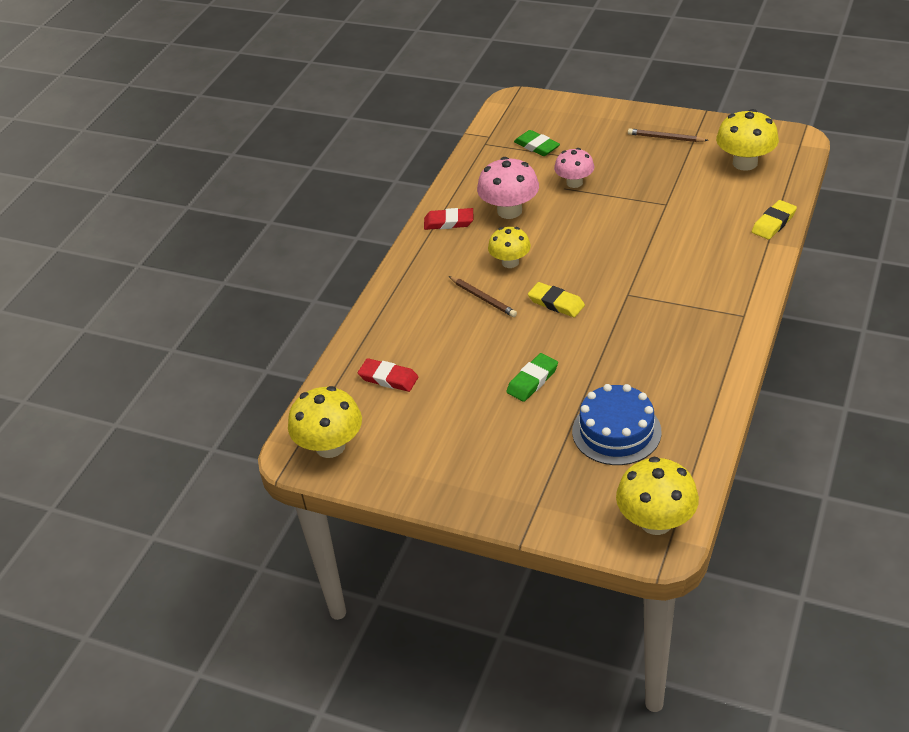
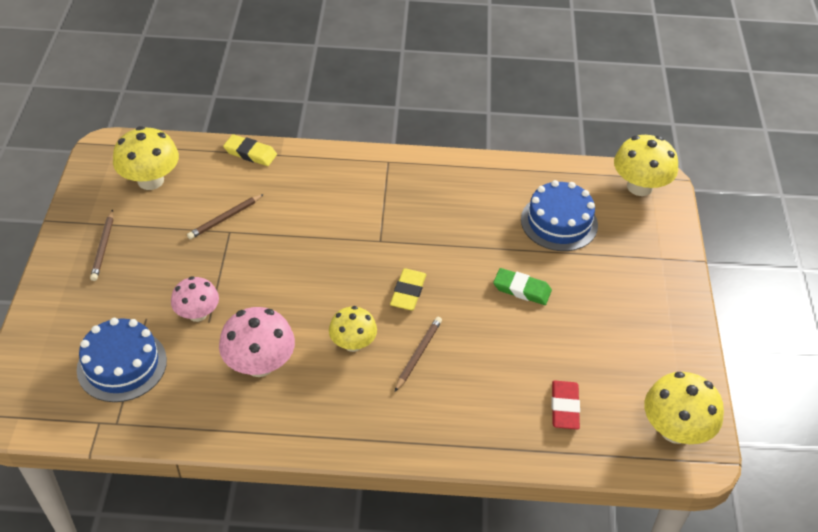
camera: 115 degrees left, 5 degrees up
red eraser [424,208,473,230] -> none
green eraser [514,130,560,156] -> blue cake [77,318,167,402]
none -> brown pencil [187,194,264,239]

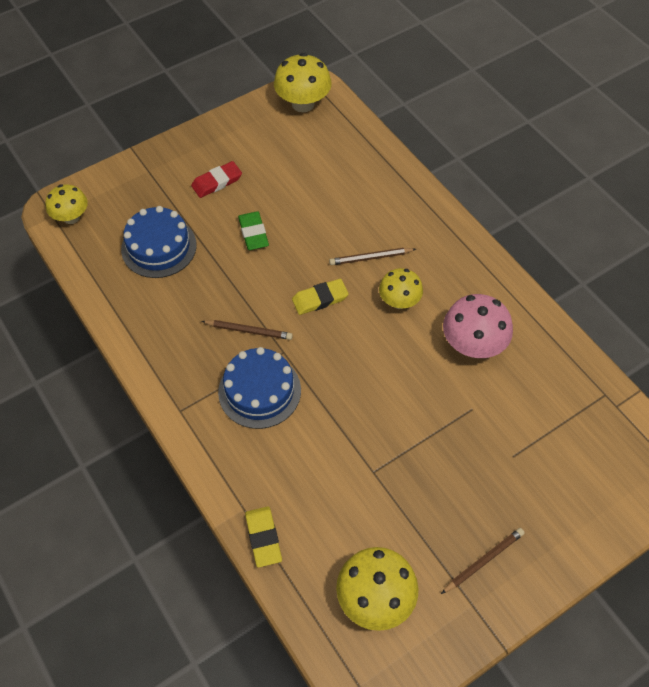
camera: 125 degrees left, 10 degrees up
blue cake [77,318,167,402] -> blue cake moved to [218,347,301,429]
pink mushroom [171,276,219,322] -> none
brown pencil [187,194,264,239] -> brown pencil moved to [201,320,293,340]
red eraser [552,380,580,429] -> red eraser moved to [191,161,242,198]
yellow mushroom [614,135,678,196] -> yellow mushroom [45,184,88,224], size x0.66

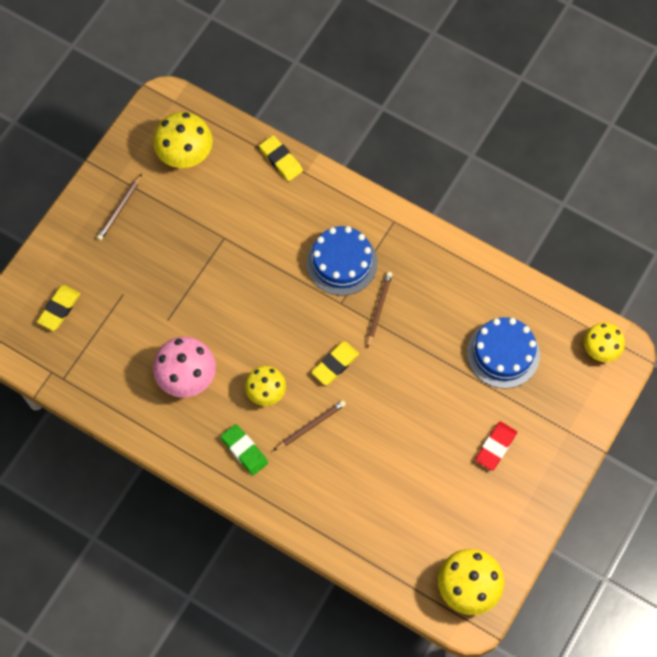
camera: 155 degrees right, 10 degrees up
brown pencil [201,320,293,340] -> brown pencil turned 120 degrees clockwise [367,272,393,348]
green eraser [238,211,269,250] -> green eraser moved to [221,424,268,475]
none -> yellow eraser [37,285,80,331]

